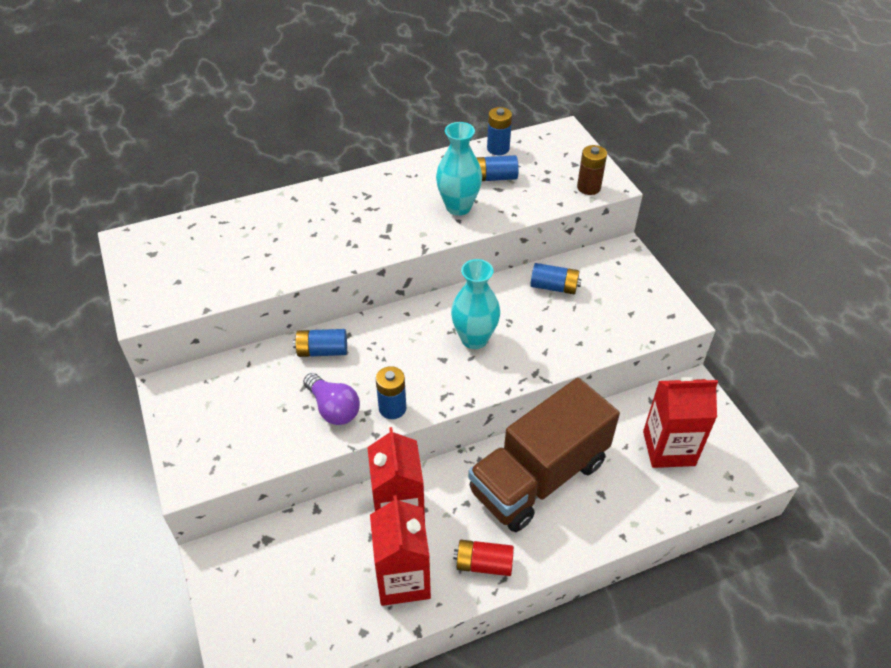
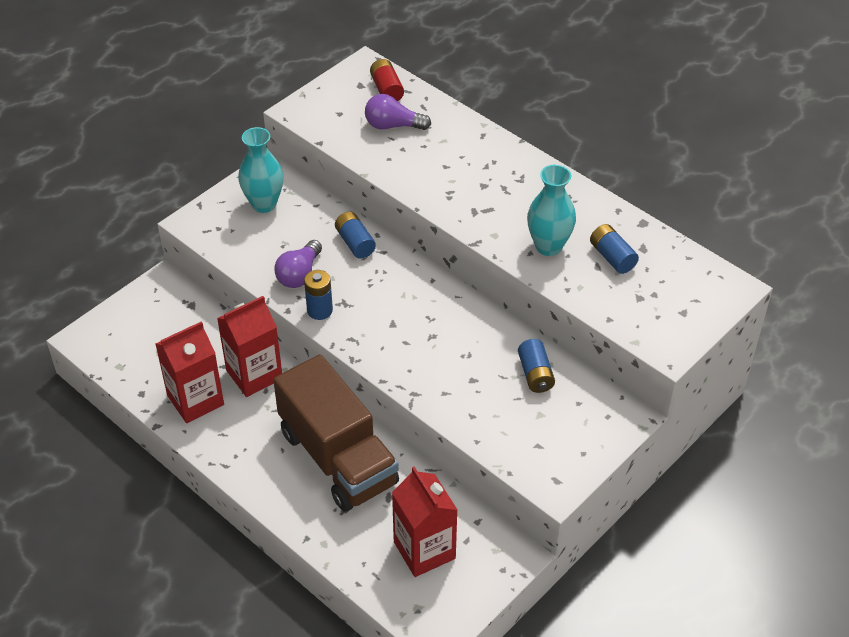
camera: 65 degrees right, 0 degrees up
turquoise vase [451,259,500,349] -> turquoise vase moved to [238,127,283,213]
red battery [453,540,514,576] -> red battery moved to [370,59,404,101]
brown truck [468,378,620,532] -> brown truck turned 150 degrees counterclockwise [273,354,399,512]
blue battery [487,107,512,155] -> none
brown battery [577,145,607,195] -> none
none -> purple light bulb [365,94,431,130]

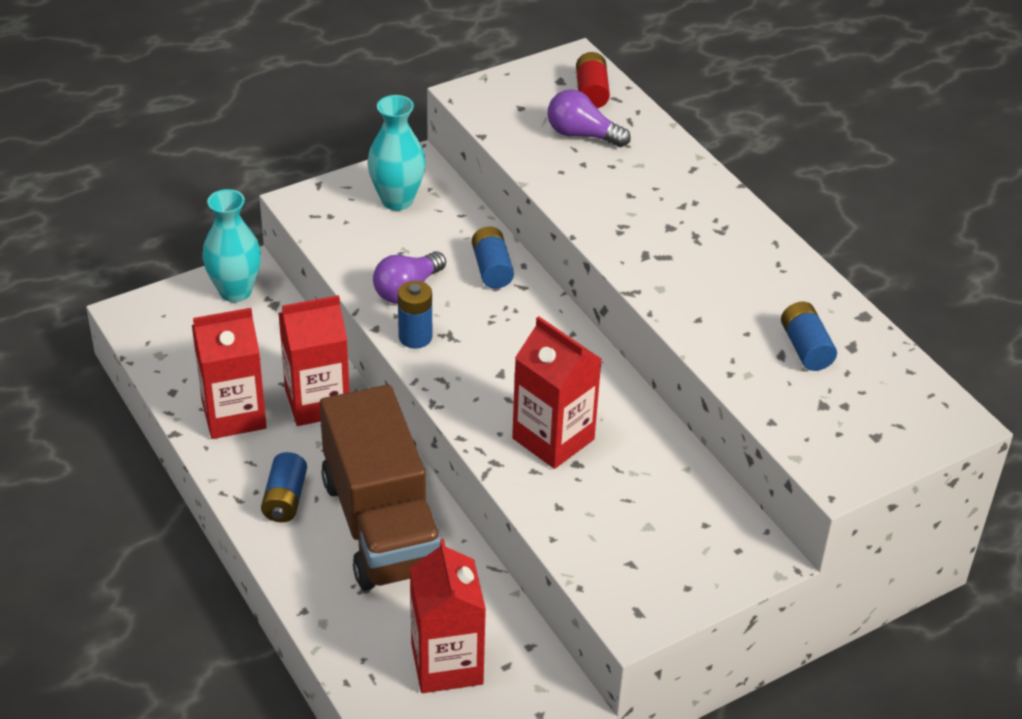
camera: 15 degrees right, 5 degrees down
blue battery [518,339,555,393] -> blue battery moved to [261,452,307,522]
turquoise vase [527,165,576,256] -> turquoise vase moved to [202,189,261,302]
none -> red carton [512,316,602,469]

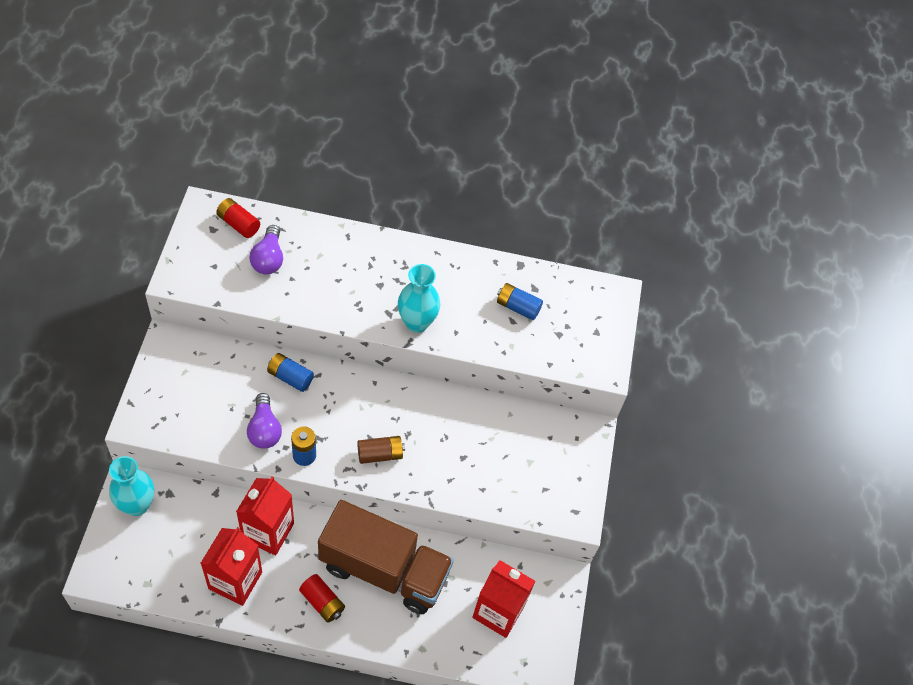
camera: 55 degrees left, 15 degrees up
blue battery [261,452,307,522] -> red battery [299,574,345,623]
turquoise vase [367,95,426,211] -> turquoise vase moved to [398,264,440,333]
red carton [512,316,602,469] -> none
purple light bulb [548,89,631,147] -> purple light bulb turned 60 degrees counterclockwise [249,225,283,274]
none -> brown battery [357,436,405,464]

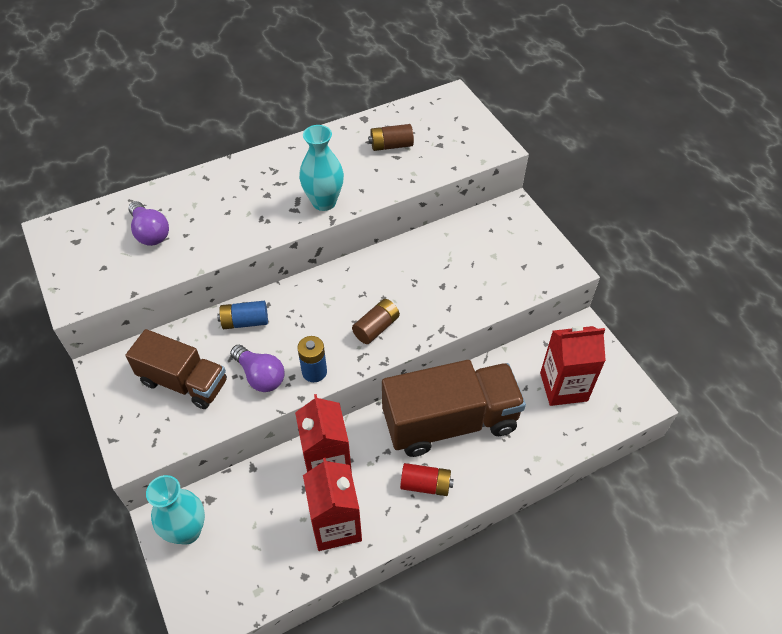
camera: 30 degrees left, 5 degrees down
red battery [216,198,260,238] -> none
blue battery [497,283,543,320] -> brown battery [368,124,414,151]
none -> brown truck [125,329,227,409]

